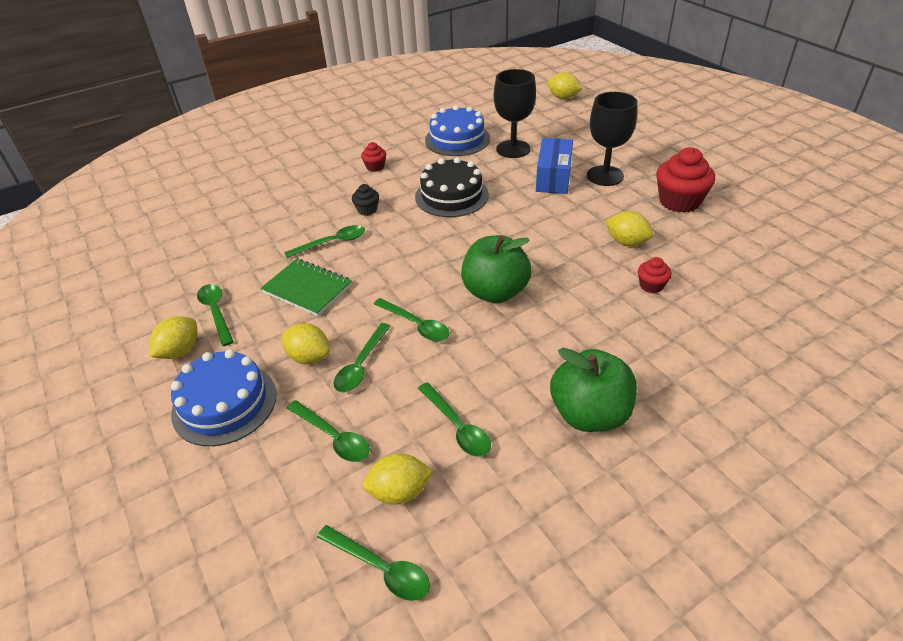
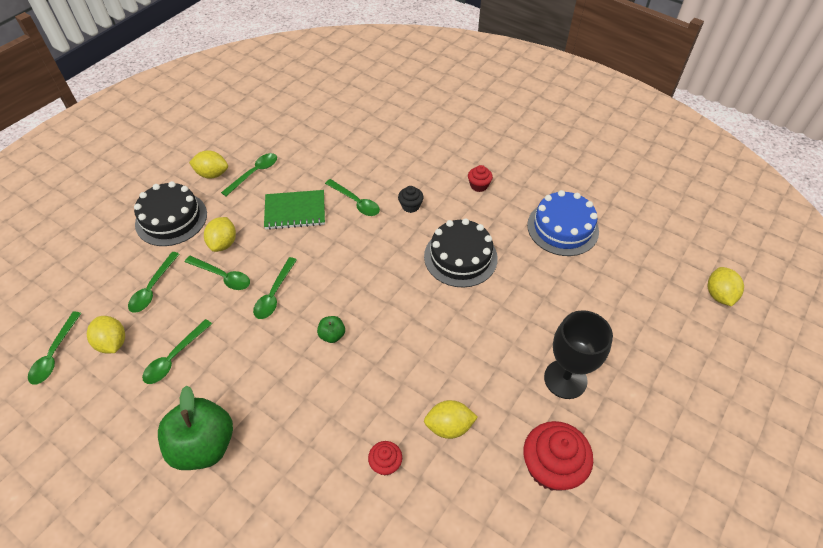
camera: 65 degrees right, 10 degrees up
blue cake [171,349,276,446] -> black cake [134,181,207,246]
green notebook [261,259,352,316] -> green notebook turned 75 degrees clockwise [264,190,325,230]
green spoon [333,323,391,393] -> green spoon turned 150 degrees counterclockwise [185,256,250,290]
green apple [461,235,532,303] -> green apple [317,316,345,343], size x0.45
black goblet [494,69,536,158] -> none
blue box [536,138,573,194] -> none
yellow lemon [605,211,653,246] -> yellow lemon turned 75 degrees clockwise [424,400,478,439]

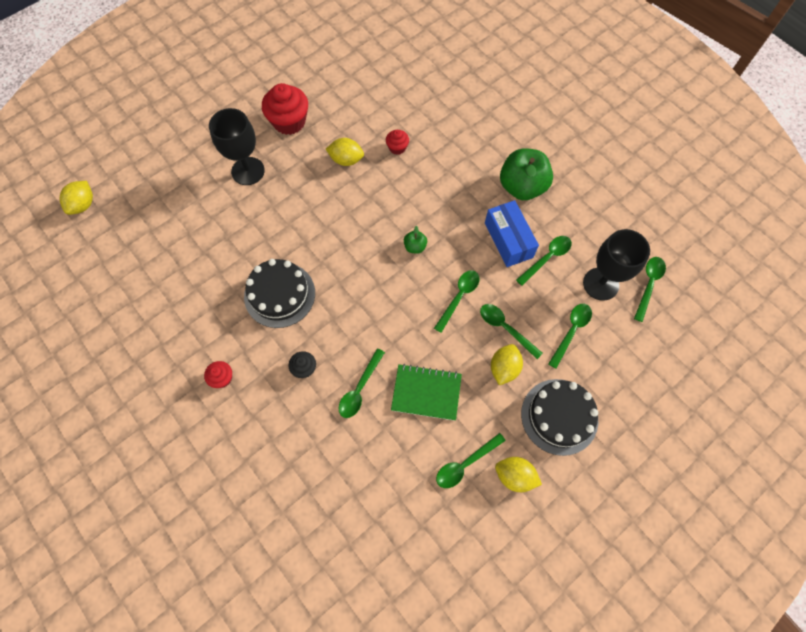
camera: 165 degrees left, 15 degrees up
yellow lemon [87,316,125,354] -> black goblet [583,229,650,301]
green spoon [325,179,380,216] -> green spoon turned 120 degrees counterclockwise [339,348,385,418]
blue cake [527,190,599,256] -> none
none -> blue box [485,200,539,267]

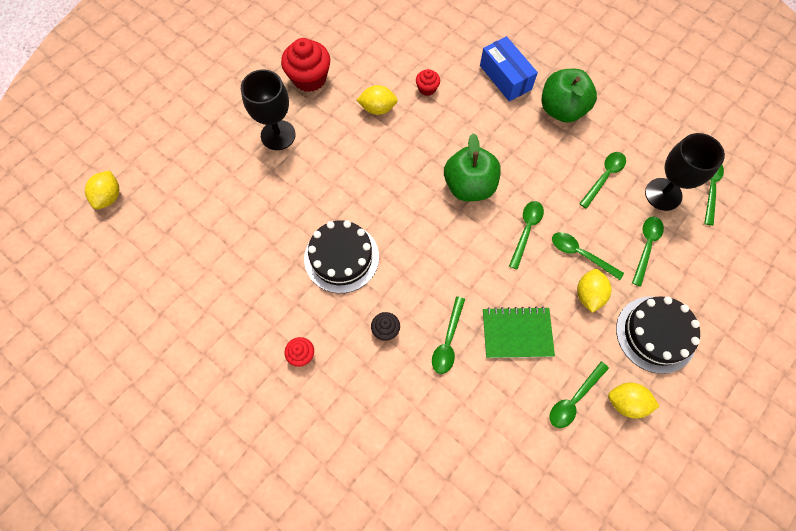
camera: 10 degrees left, 0 degrees up
green apple [404,226,427,254] -> green apple [444,133,501,201], size x2.24
blue box [485,200,539,267] -> blue box moved to [480,36,538,102]

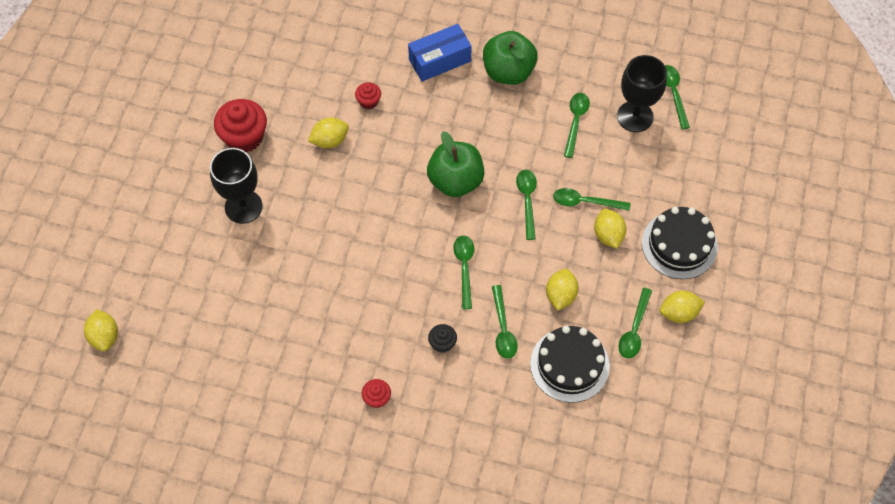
camera: 25 degrees left, 5 degrees down
black cake [304,220,379,293] -> black cake moved to [530,326,610,403]
blue box [480,36,538,102] -> blue box turned 60 degrees counterclockwise [408,24,472,82]
green notebook [483,307,555,358] -> yellow lemon [546,269,579,310]
green spoon [632,217,664,286] -> green spoon moved to [453,235,474,309]

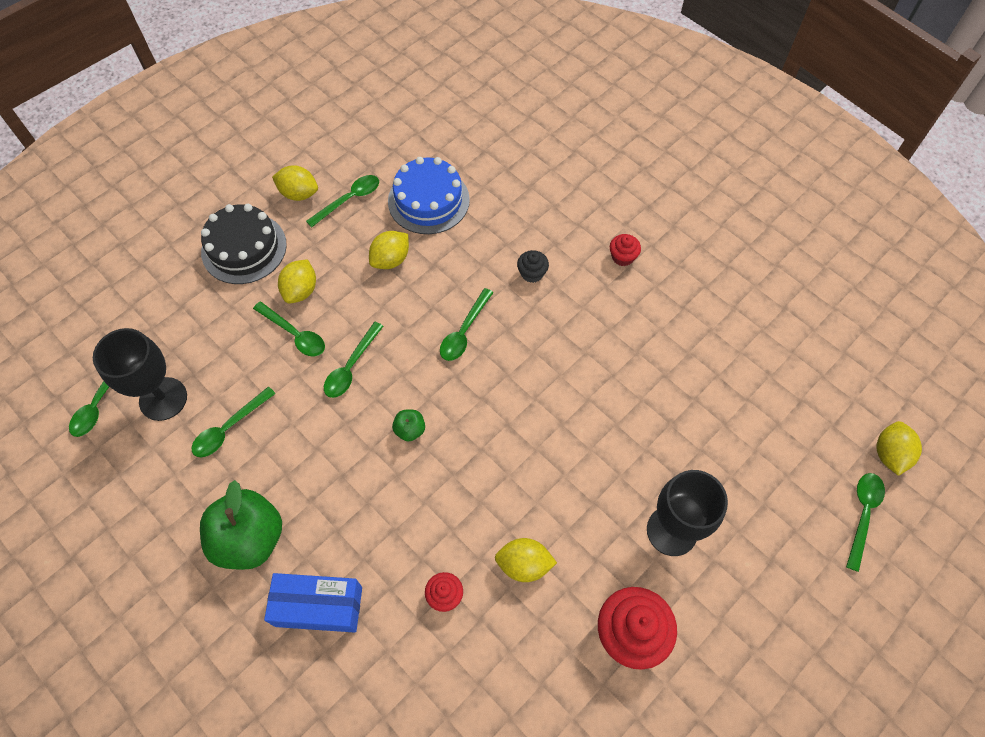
camera: 150 degrees left, 0 degrees up
green apple [427,131,485,197] -> green apple [392,410,425,442], size x0.45
green spoon [492,285,518,359] -> green spoon moved to [846,473,885,572]
black cake [530,326,610,403] -> blue cake [388,157,470,234]

